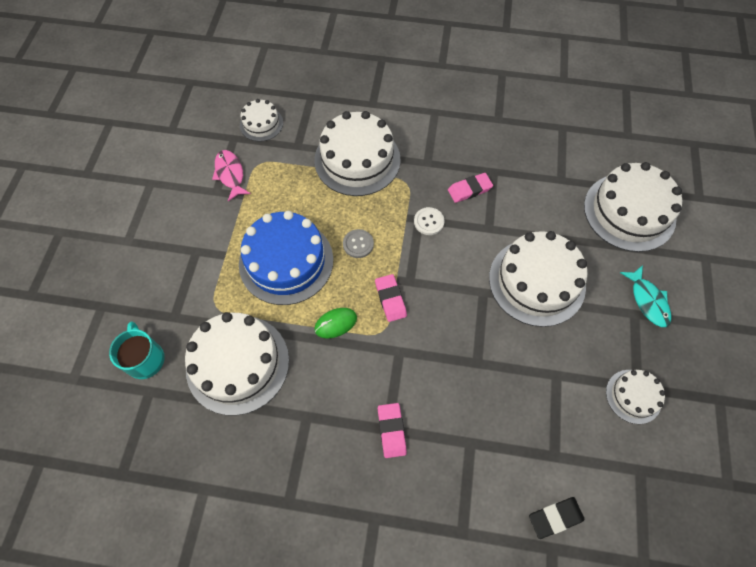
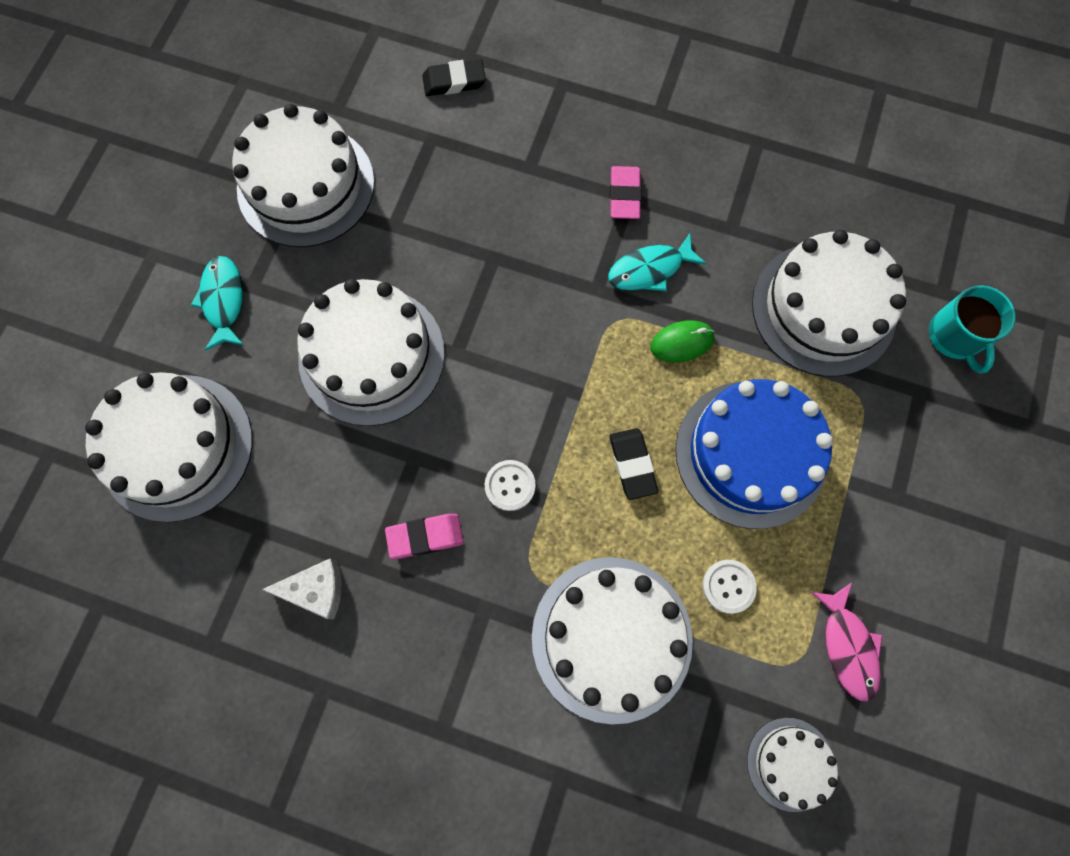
camera: 170 degrees left, 10 degrees up
grey button [343,229,374,258] -> black eraser [610,428,658,500]
pink eraser [375,274,407,322] -> none
white cake [606,370,665,424] -> white cake [232,104,375,247], size x1.92
none -> white cheese [262,558,342,619]
none -> turquoise fish [608,233,706,291]
none -> white button [703,560,757,614]

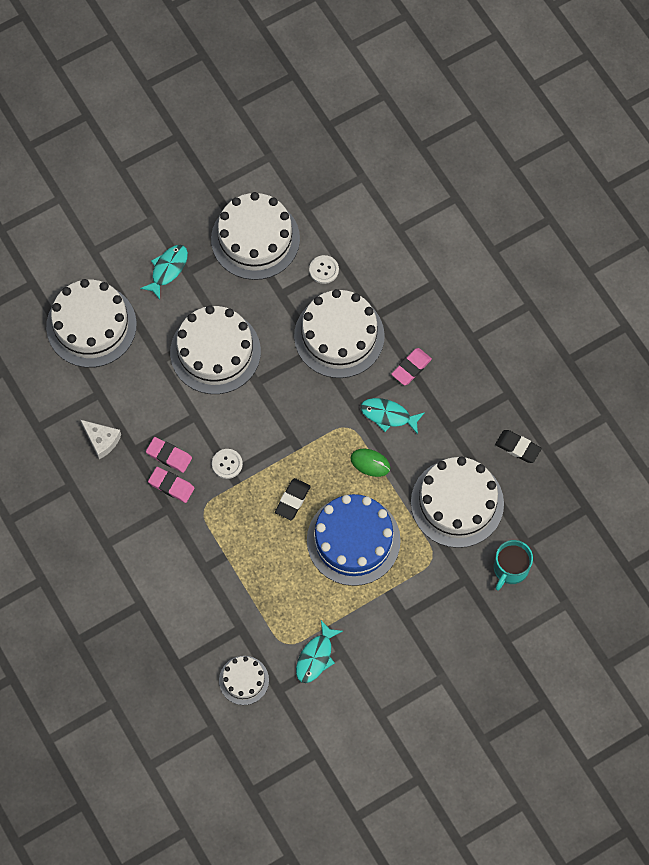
camera: 40 degrees right, 5 degrees down
black eraser [422,59,486,96] -> black eraser moved to [495,430,542,463]
white cake [532,557,693,724] -> white cake moved to [294,289,385,378]
white button [703,560,757,614] -> white button moved to [309,255,339,284]
pink fish [811,583,883,701] -> turquoise fish [296,620,343,683]
none -> pink eraser [148,467,195,503]

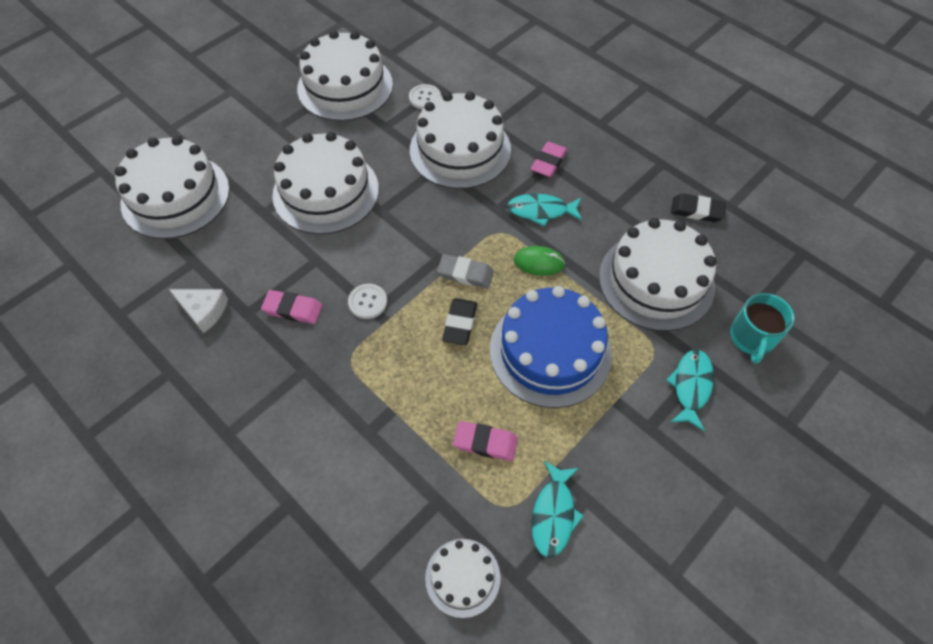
camera: 15 degrees left, 10 degrees down
turquoise fish [140,245,188,300] -> turquoise fish moved to [666,349,714,431]
pink eraser [148,467,195,503] -> pink eraser moved to [453,421,518,461]
none -> grey eraser [437,254,494,288]

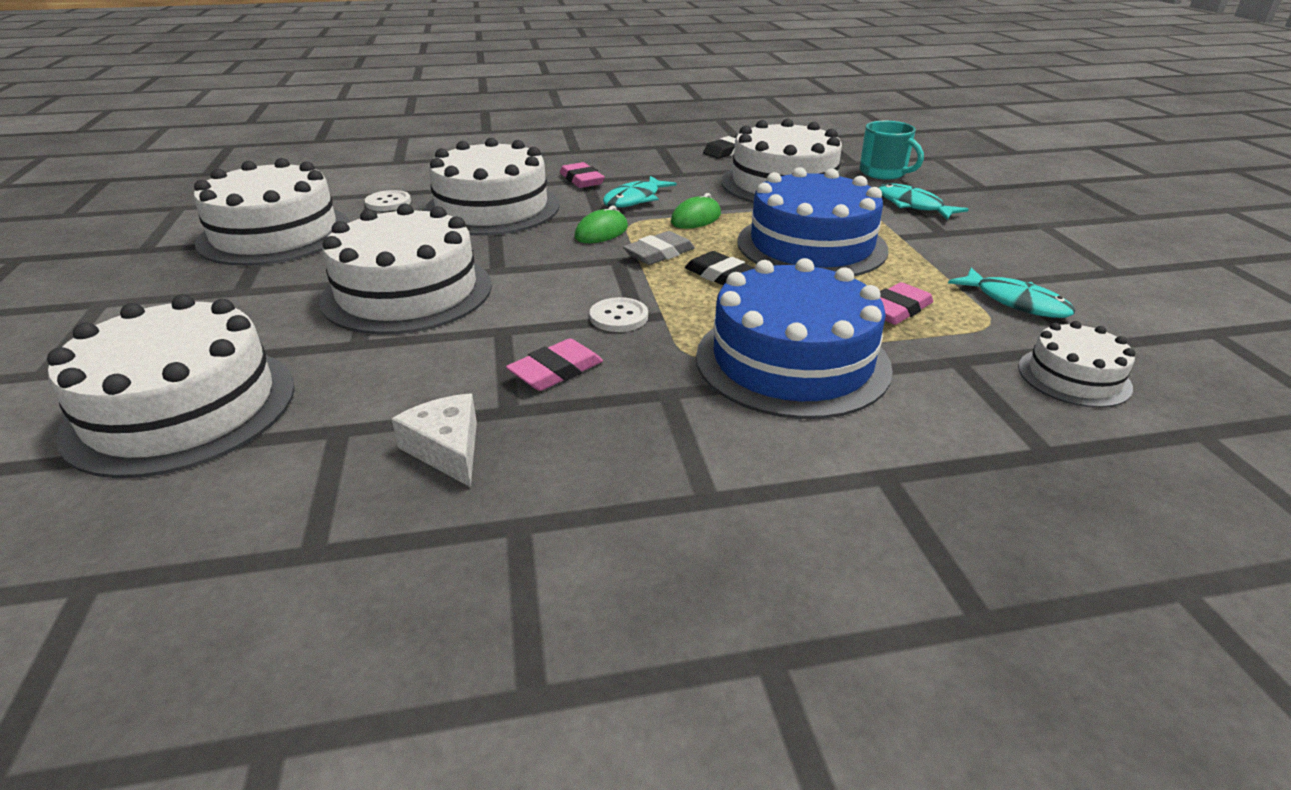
camera: 55 degrees left, 25 degrees down
white cheese [169,289,228,333] -> white cheese turned 90 degrees counterclockwise [392,393,477,487]
none -> green mouse [574,206,628,243]
none -> blue cake [696,258,893,419]

